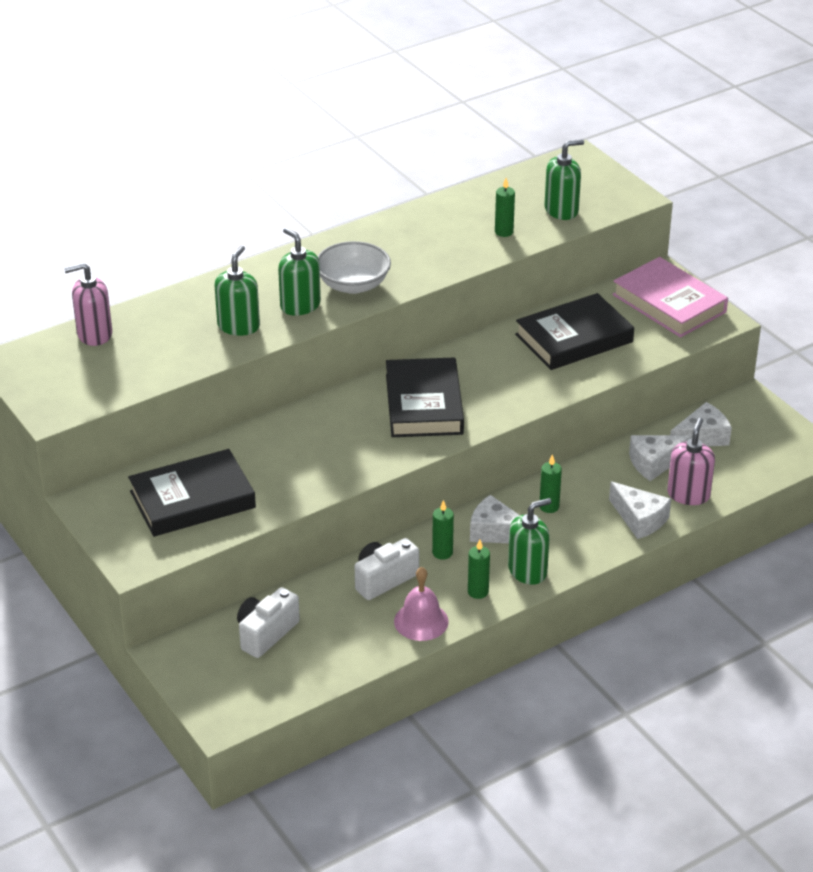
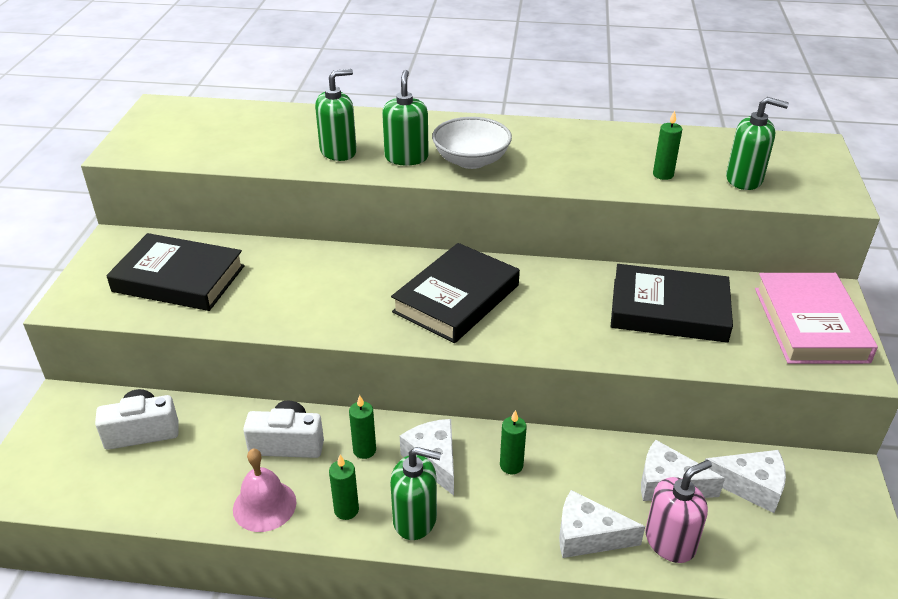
camera: 40 degrees right, 0 degrees up
pink soap dispenser [64,263,112,346] -> none
white cheese [609,482,671,539] -> white cheese turned 105 degrees clockwise [559,490,645,558]

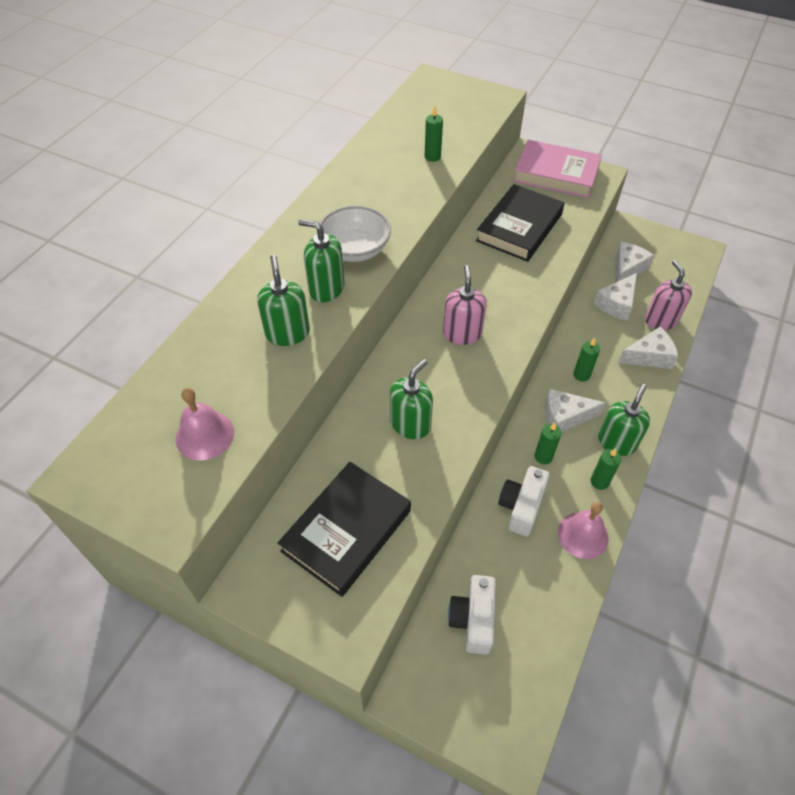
camera: 70 degrees left, 15 degrees up
black book [391,243,520,343] -> pink soap dispenser [443,265,487,345]
white cheese [559,490,645,558] -> white cheese turned 135 degrees counterclockwise [618,327,678,369]
green soap dispenser [726,97,789,190] -> green soap dispenser moved to [390,359,433,439]
none -> pink bell [175,388,234,461]

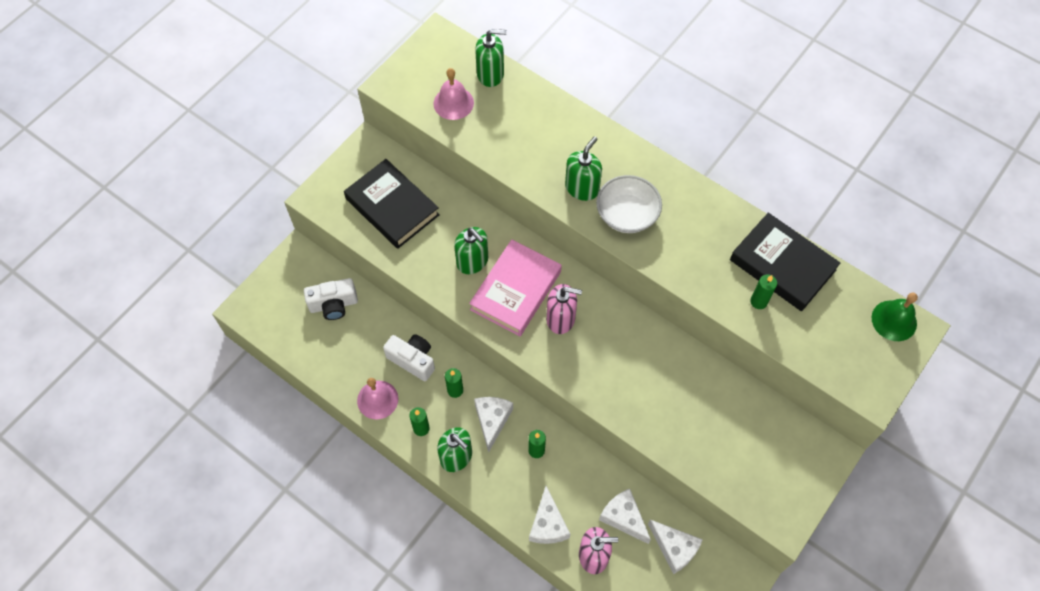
camera: 100 degrees right, 10 degrees up
green soap dispenser [257,255,310,346] -> green soap dispenser moved to [475,29,507,87]
white camera [448,575,496,655] -> white camera turned 150 degrees clockwise [304,278,358,320]
black book [476,184,564,262] -> black book moved to [730,213,840,311]
pink book [513,140,602,198] -> pink book moved to [469,239,562,336]
none -> green bell [872,292,918,341]

